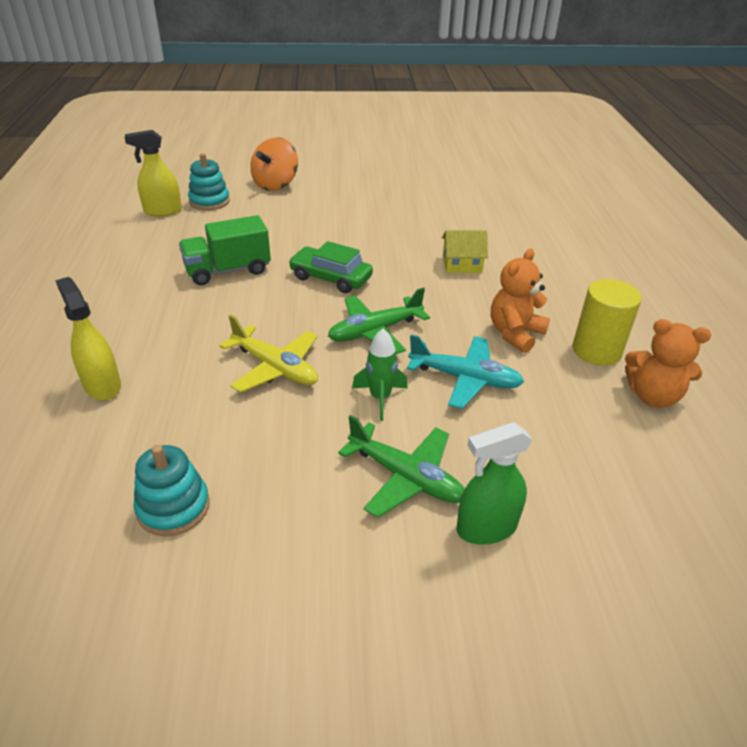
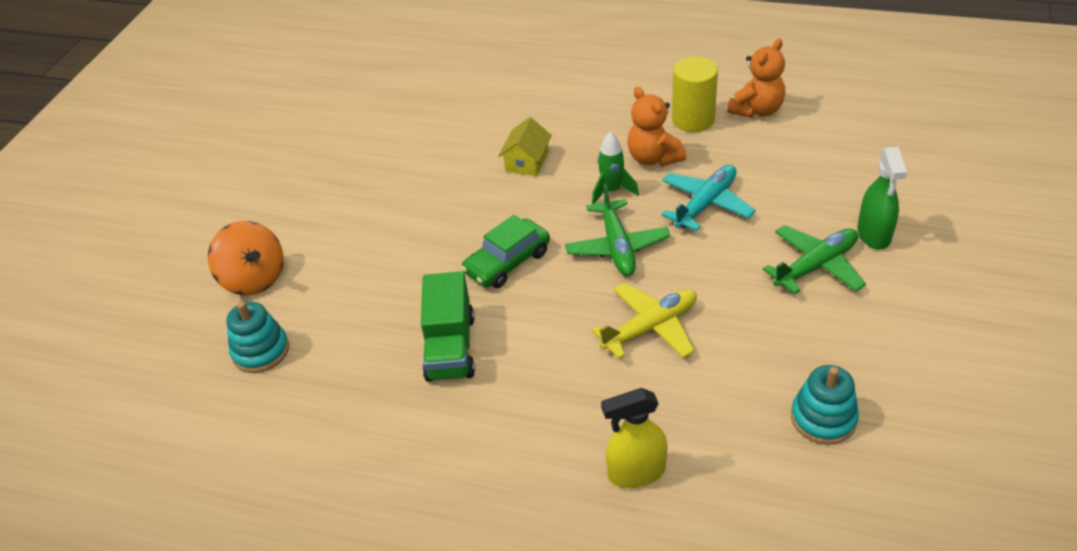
camera: 65 degrees left, 5 degrees up
yellow spray bottle [125,130,182,217] -> none
green rocket [352,328,408,421] -> green rocket moved to [592,132,639,204]

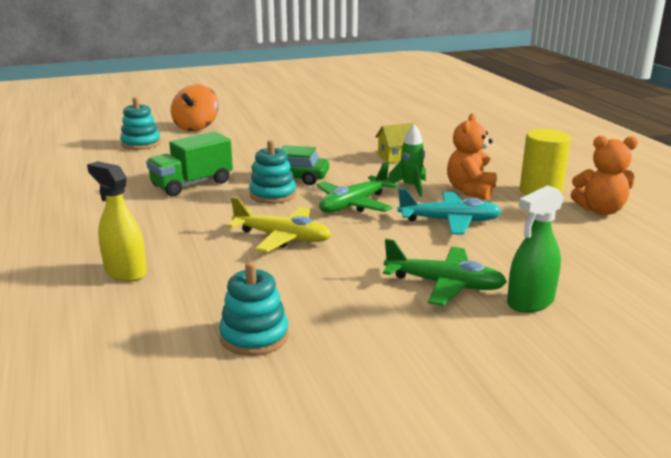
camera: 50 degrees right, 20 degrees down
none -> turquoise stacking toy [249,140,296,204]

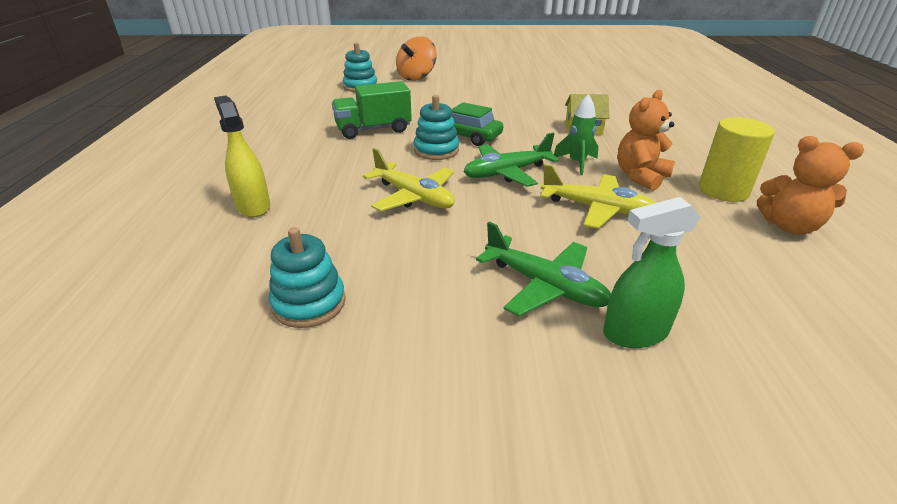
camera: 20 degrees right, 10 degrees up
turquoise plane [398,188,502,235] -> yellow plane [540,164,655,229]

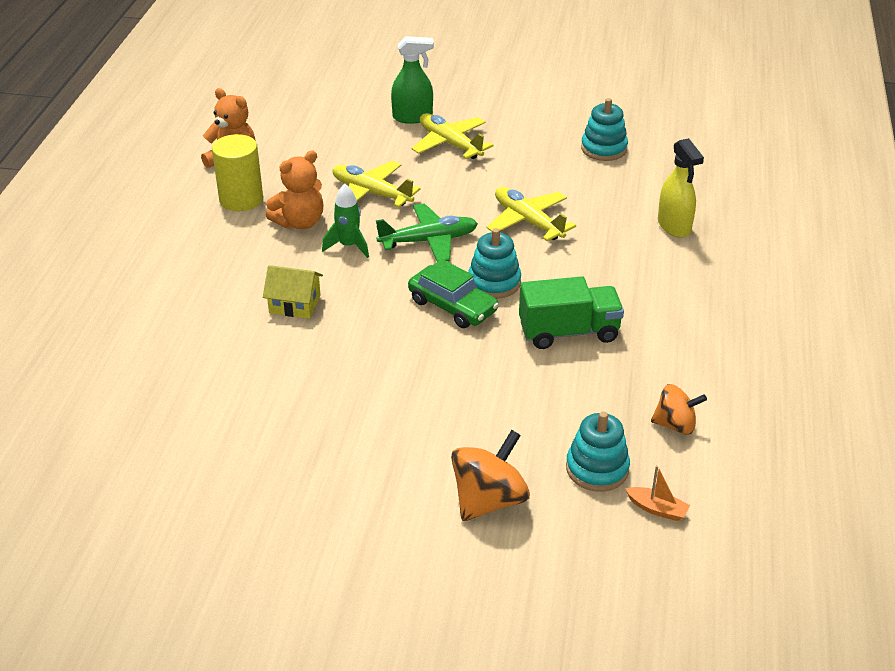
camera: 170 degrees left, 5 degrees up
green plane [476,222,611,316] -> yellow plane [411,113,493,159]
none -> orange boat [625,465,690,521]
none -> orange spinning top [651,384,707,435]

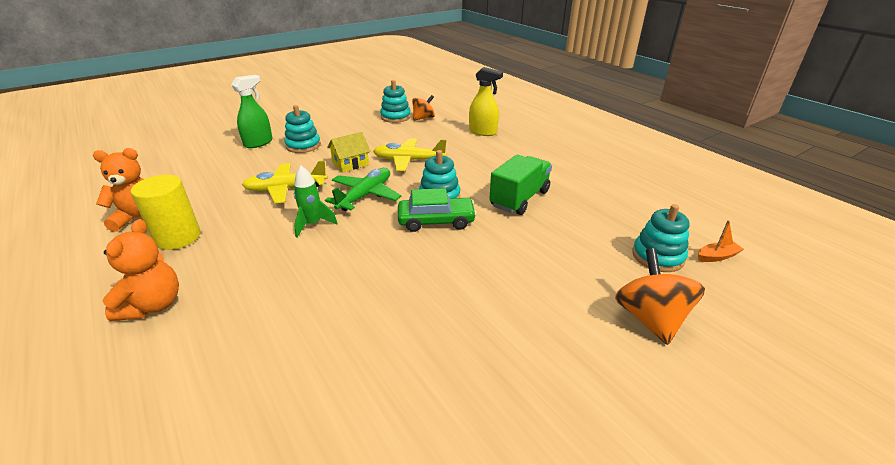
camera: 45 degrees left, 5 degrees down
yellow house [263,265,323,319] -> yellow house moved to [327,132,371,172]
orange teddy bear [266,150,323,229] -> orange teddy bear moved to [103,219,179,321]
yellow plane [411,113,493,159] -> turquoise stacking toy [284,105,321,153]
orange spinning top [651,384,707,435] -> orange spinning top moved to [412,95,435,121]

